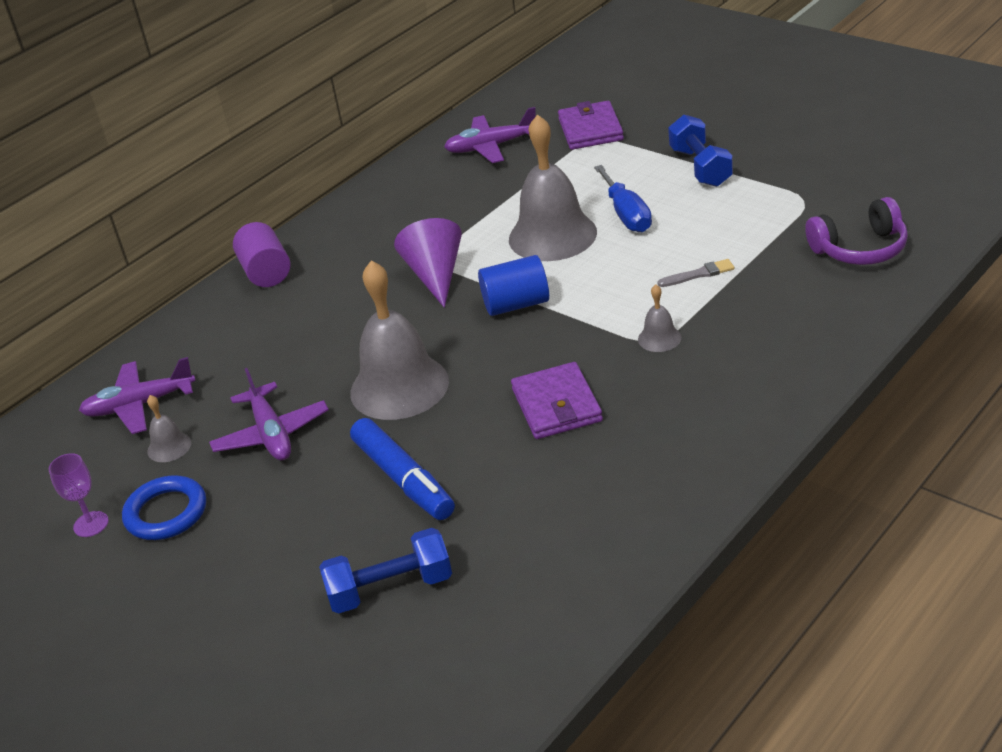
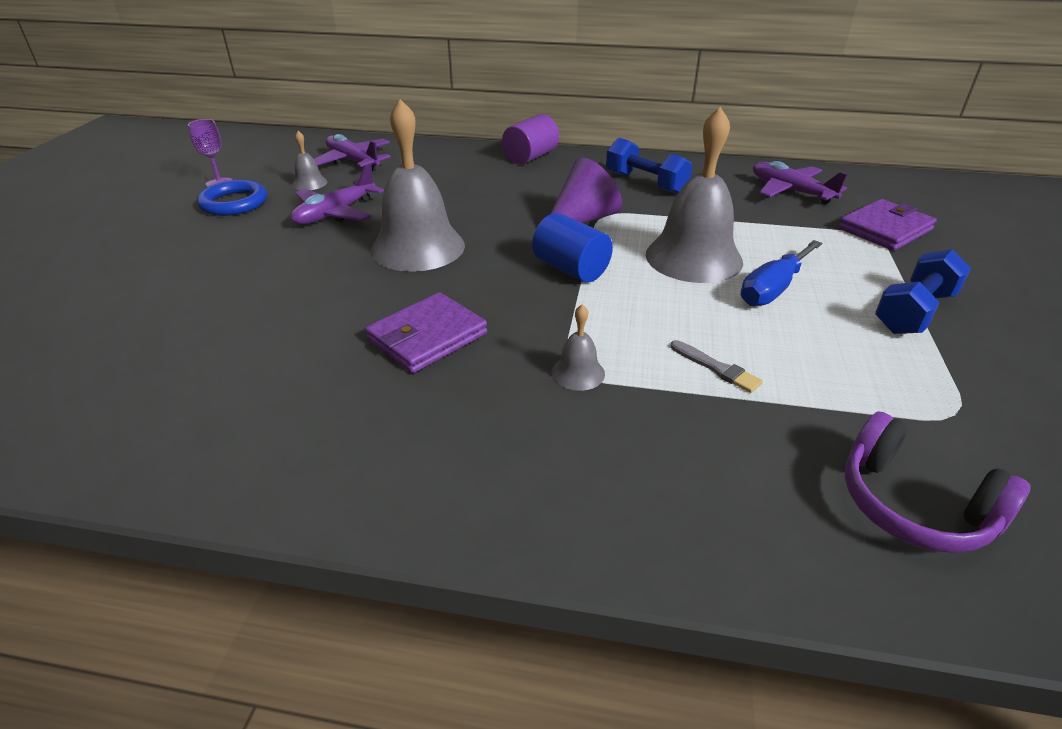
camera: 55 degrees right, 0 degrees up
blue dumbbell [319,528,452,614] -> blue dumbbell moved to [606,138,693,195]
blue marker [350,418,455,520] -> none

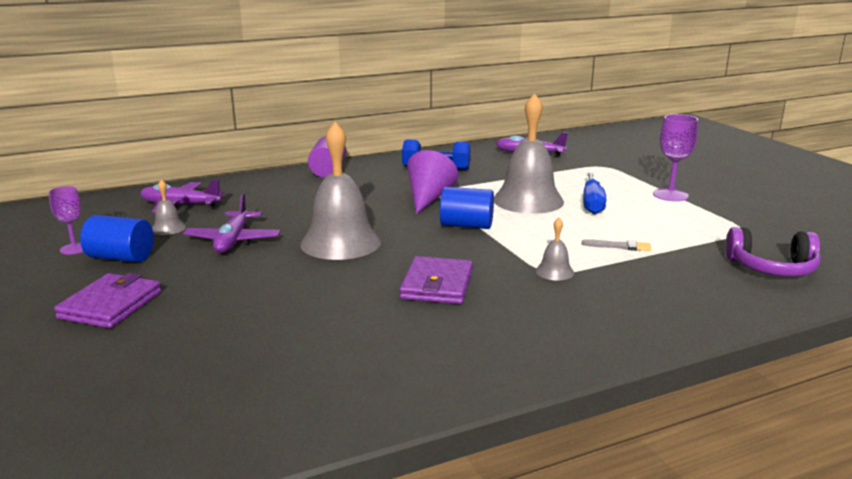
camera: 35 degrees left, 15 degrees down
blue ring [197,180,267,216] -> blue cylinder [80,215,154,262]
purple wallet [838,199,937,251] -> purple wallet moved to [54,273,161,328]
blue dumbbell [875,249,971,334] -> purple goblet [653,114,698,201]

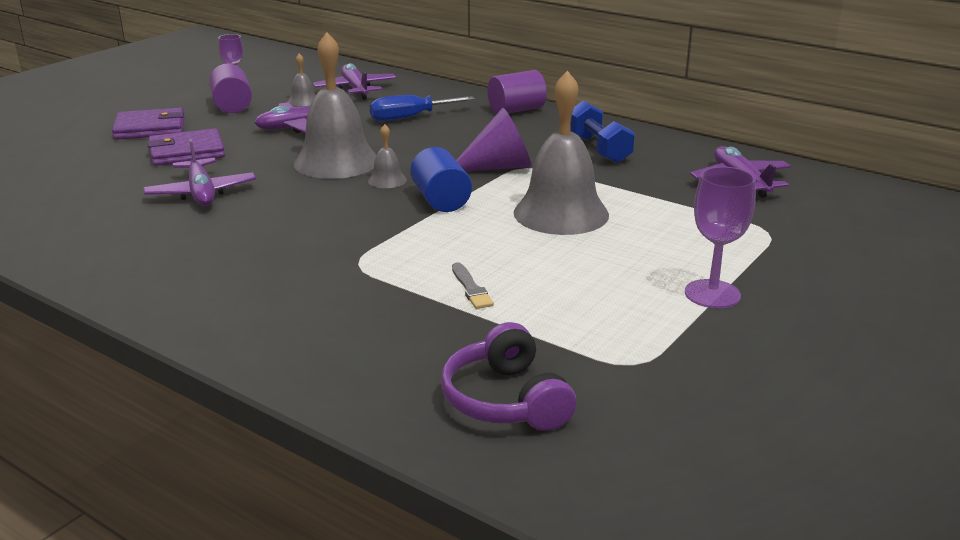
camera: 60 degrees right, 5 degrees up
blue cylinder [80,215,154,262] -> purple cylinder [209,64,252,113]
purple wallet [400,256,473,304] -> purple wallet moved to [147,128,225,166]
grey bell [536,218,574,281] -> grey bell moved to [368,124,407,188]
blue screwdriver [583,172,606,214] -> blue screwdriver moved to [370,95,474,121]
none -> purple plane [143,139,256,206]

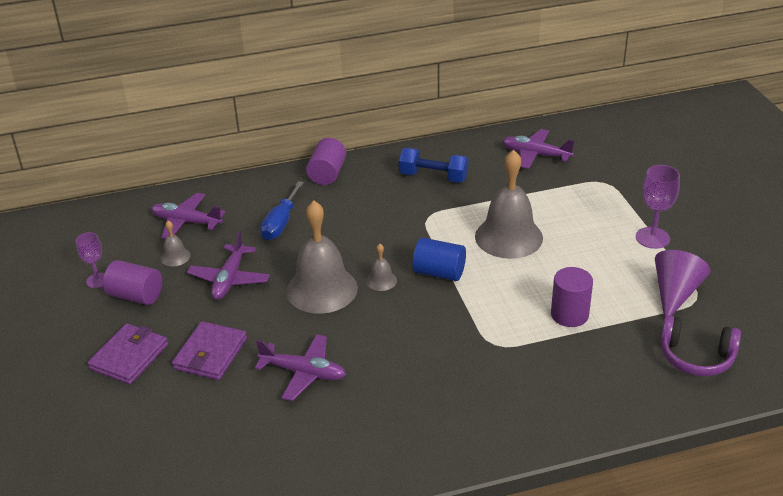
camera: 50 degrees left, 10 degrees up
grey brush [452,262,494,309] -> purple cylinder [551,267,593,327]
purple cone [456,108,531,171] -> purple cone moved to [655,250,711,318]

